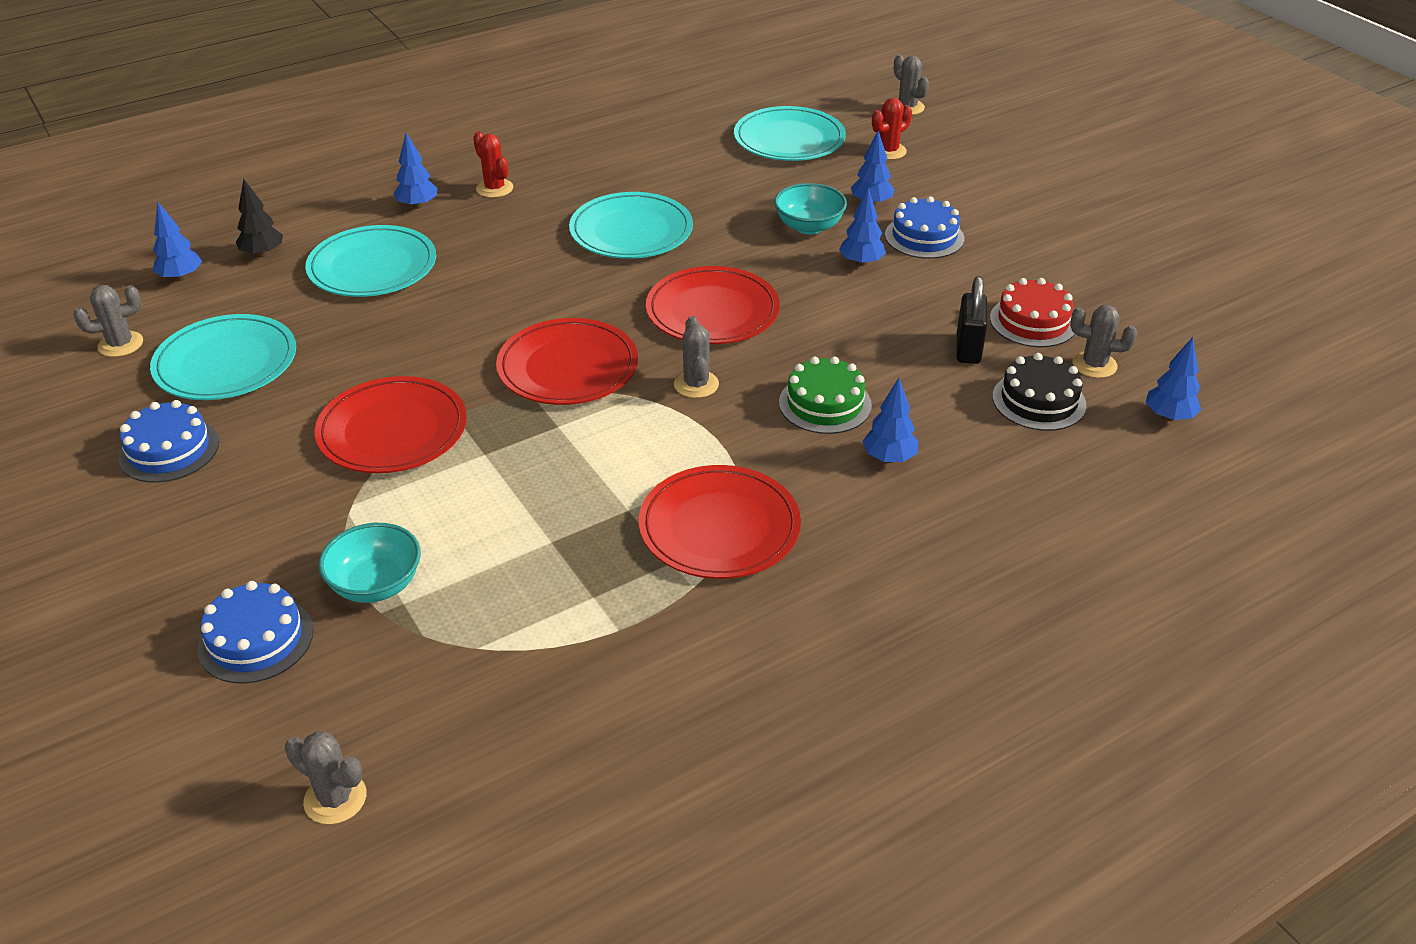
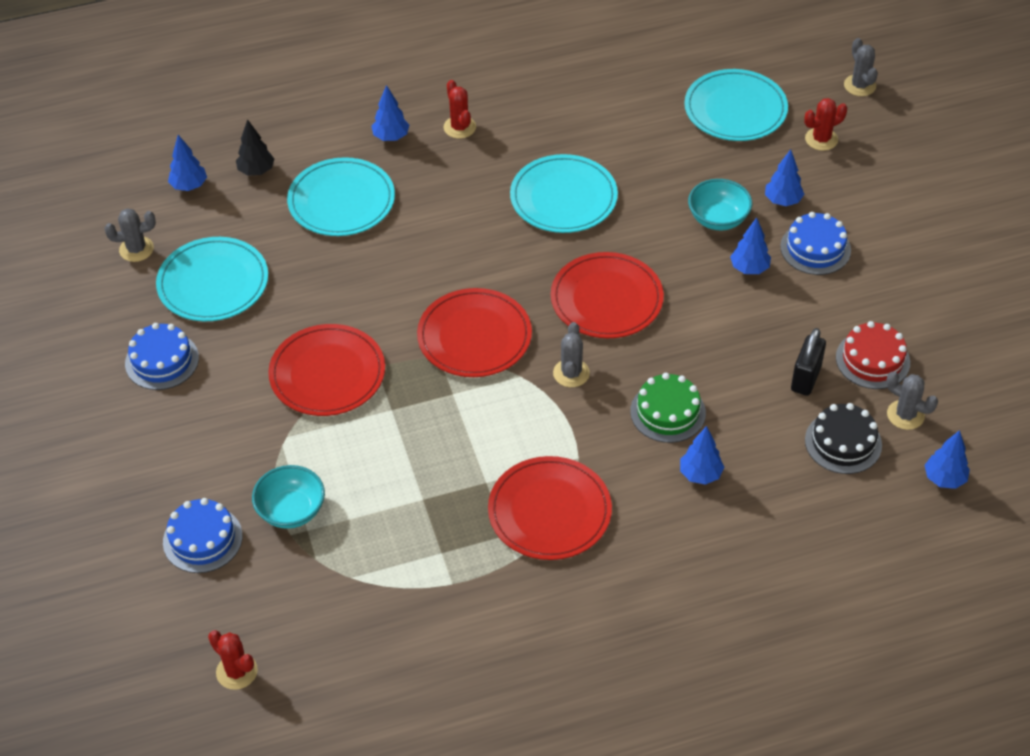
camera: 15 degrees right, 10 degrees up
grey cactus [285,731,367,825] -> red cactus [208,630,258,690]

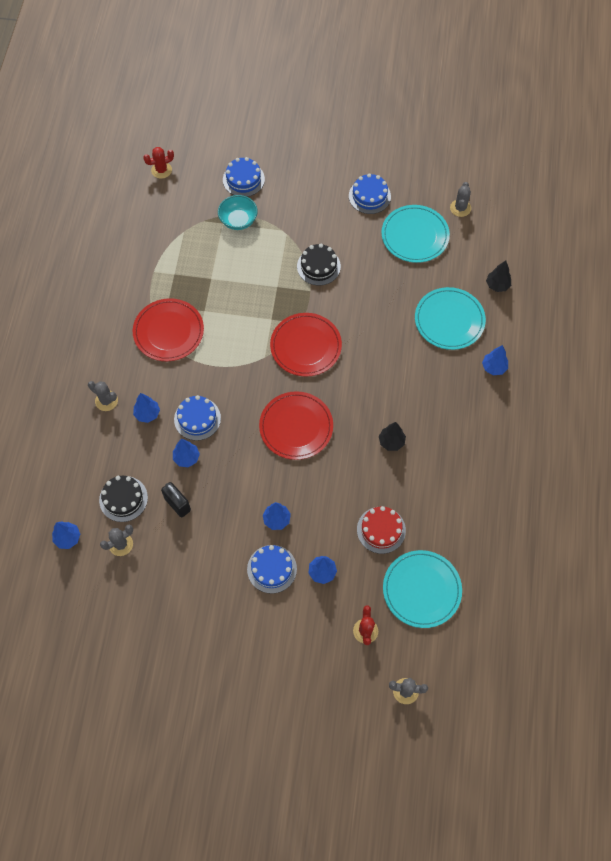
camera: 115 degrees right, 15 degrees up
blue tree [168,135,207,191] -> blue tree moved to [173,439,200,467]
red plate [268,324,385,416] -> black cake [297,244,341,286]
red cactus [444,80,476,139] -> none
turquoise plate [510,154,618,233] -> black tree [379,422,406,451]
grey cactus [553,322,590,387] -> grey cactus moved to [88,381,118,411]
green cake [630,373,706,443] -> blue cake [174,395,221,441]
turquoise bowl [688,179,752,230] -> none
red cake [836,321,910,389] -> red cake moved to [357,506,406,554]

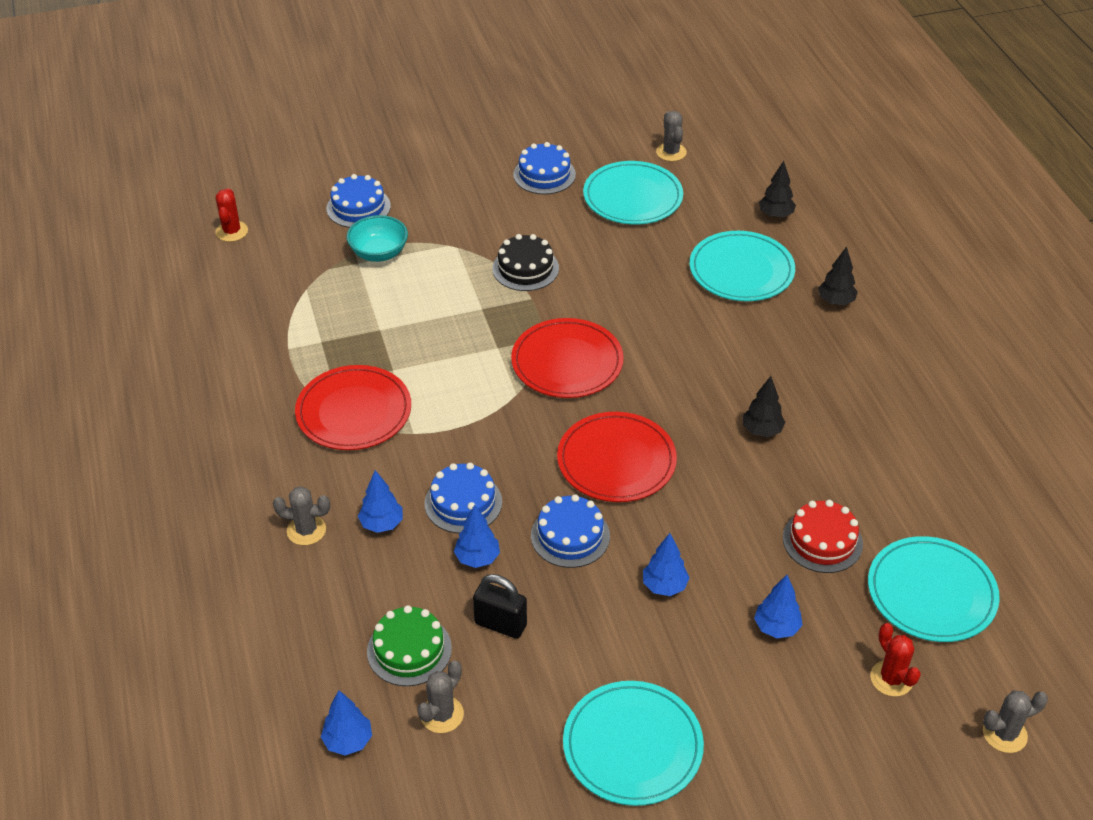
camera: 25 degrees left, 20 degrees down
black cake [99,476,148,522] -> green cake [367,605,452,686]
red cactus [143,147,174,179] -> red cactus turned 45 degrees counterclockwise [216,188,248,242]
blue cake [247,545,297,594] -> blue cake moved to [531,494,610,568]
blue tree [482,345,508,375] -> black tree [818,246,858,305]
none -> turquoise plate [563,681,704,806]

